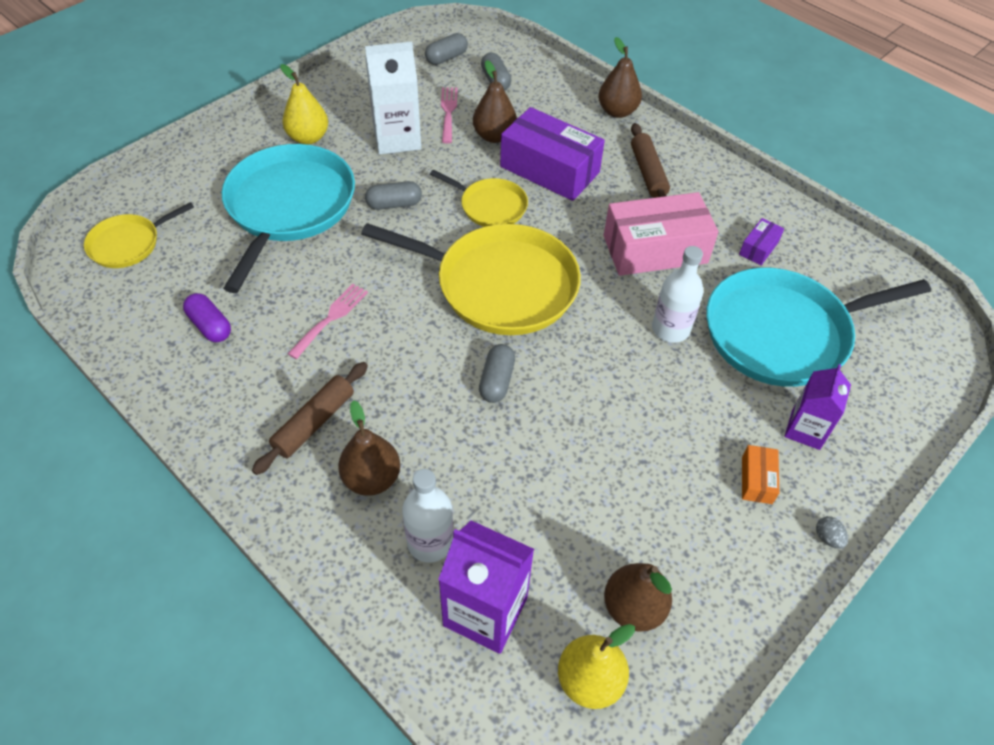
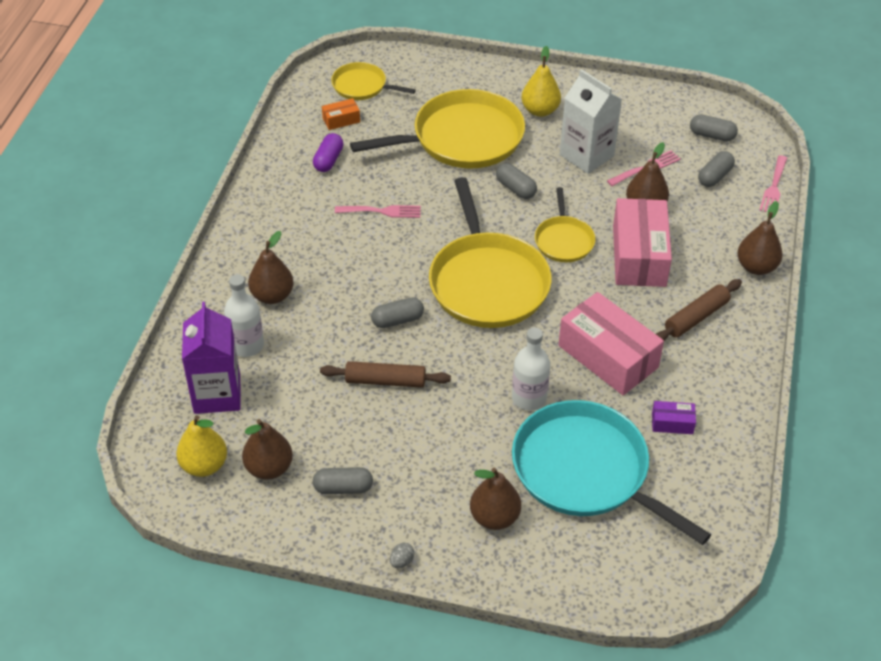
camera: 60 degrees right, 5 degrees down
turquoise pan [222,144,355,293] -> yellow pan [350,89,525,169]
brown rolling pin [252,362,368,475] -> brown rolling pin moved to [320,361,451,388]
purple box [500,107,605,201] -> pink box [613,198,672,287]
orange box [742,445,779,504] -> orange box moved to [322,98,360,130]
purple carton [784,364,851,450] -> brown pear [470,468,521,530]
none -> grey capsule [313,467,373,494]
none -> pink fork [760,155,787,212]

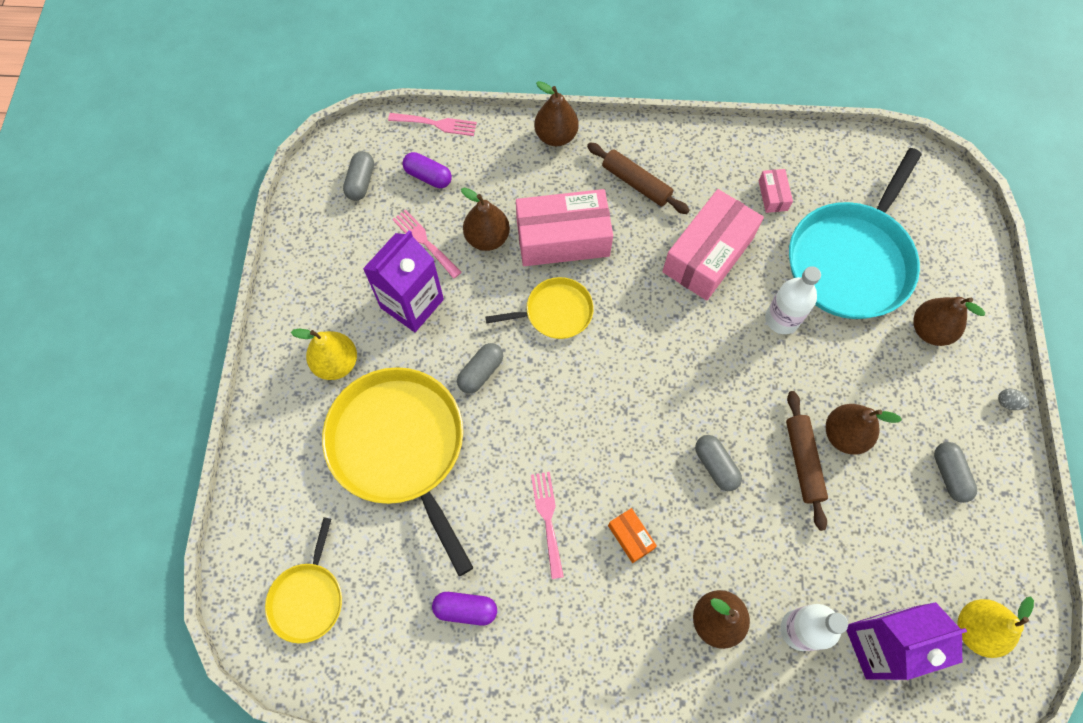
camera: 100 degrees left, 20 degrees up
brown pear [242,419,293,480] -> brown pear moved to [826,404,902,455]
orange box [322,98,360,130] -> orange box moved to [608,508,657,563]
yellow pan [429,177,552,328] -> none
white carton [560,69,622,174] -> purple carton [363,230,444,332]
purple box [652,401,696,434] -> pink box [759,169,793,213]
grey capsule [698,151,735,187] -> purple capsule [402,152,452,188]

